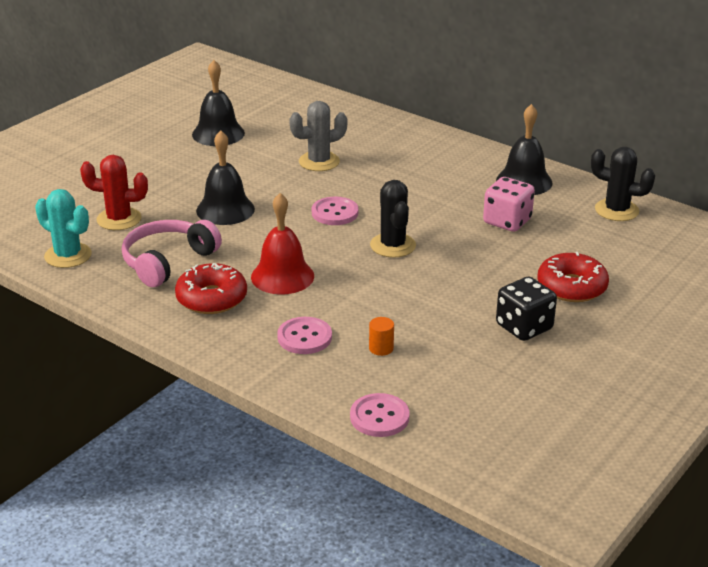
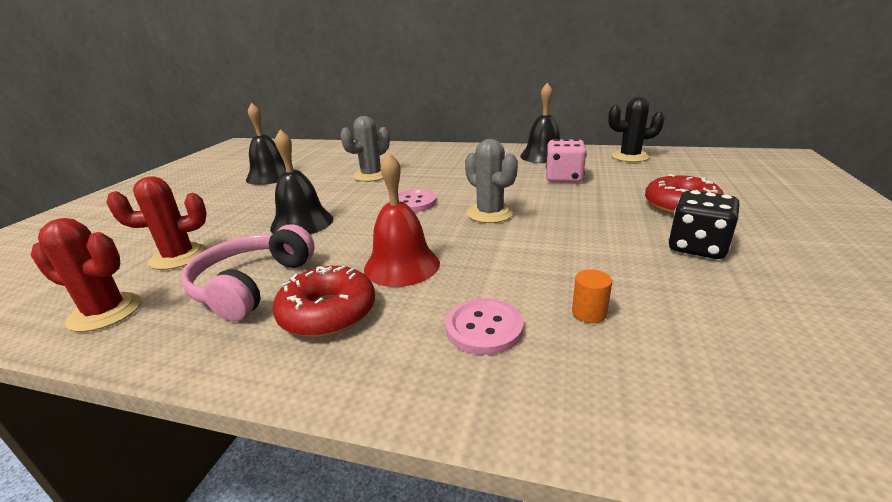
camera: 20 degrees left, 5 degrees down
turquoise cactus [35,189,92,268] -> red cactus [31,218,142,332]
pink button [350,393,410,437] -> none
black cactus [370,180,416,258] -> grey cactus [465,139,518,223]

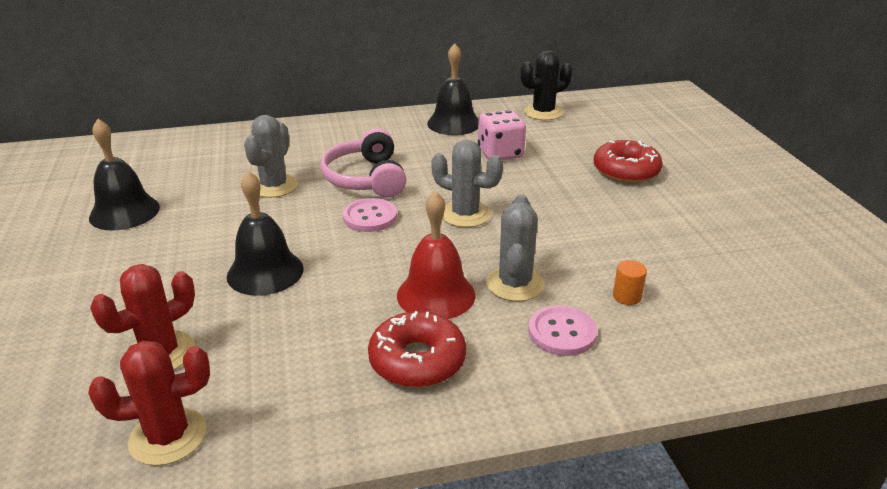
camera: 30 degrees left, 5 degrees up
pink headphones [181,224,315,321] -> pink headphones moved to [320,128,407,198]
black dice [668,190,740,259] -> none
none -> grey cactus [486,194,545,301]

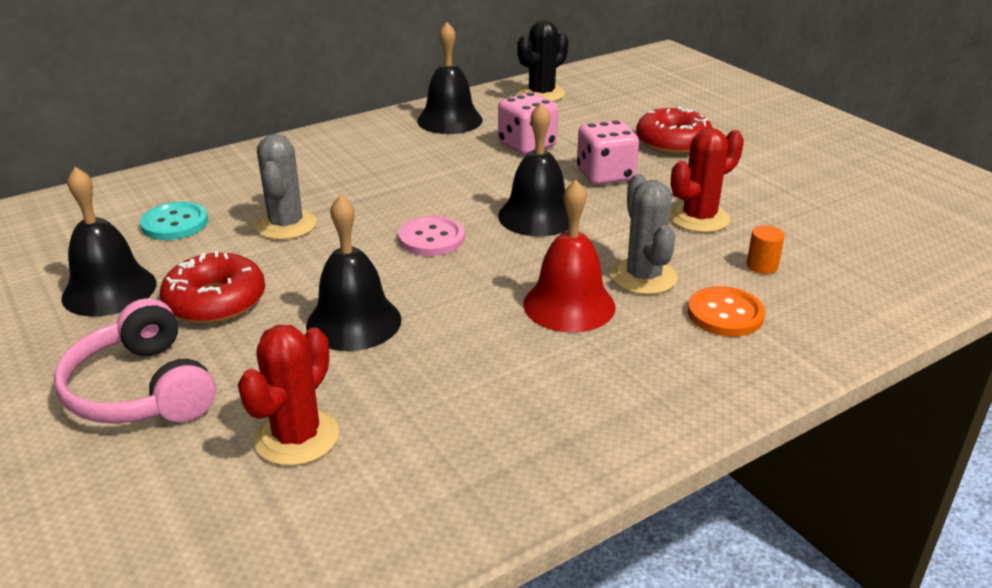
camera: 20 degrees left, 0 degrees up
red cactus [88,341,210,466] -> red cactus moved to [670,128,744,233]
pink headphones [320,128,407,198] -> pink headphones moved to [54,298,216,424]
red donut [368,311,466,388] -> red donut moved to [160,251,265,324]
grey cactus [431,140,503,227] -> black bell [498,103,568,236]
pink button [528,305,597,356] -> orange button [688,286,765,337]
none -> turquoise button [140,202,208,240]
none -> pink dice [577,120,639,185]

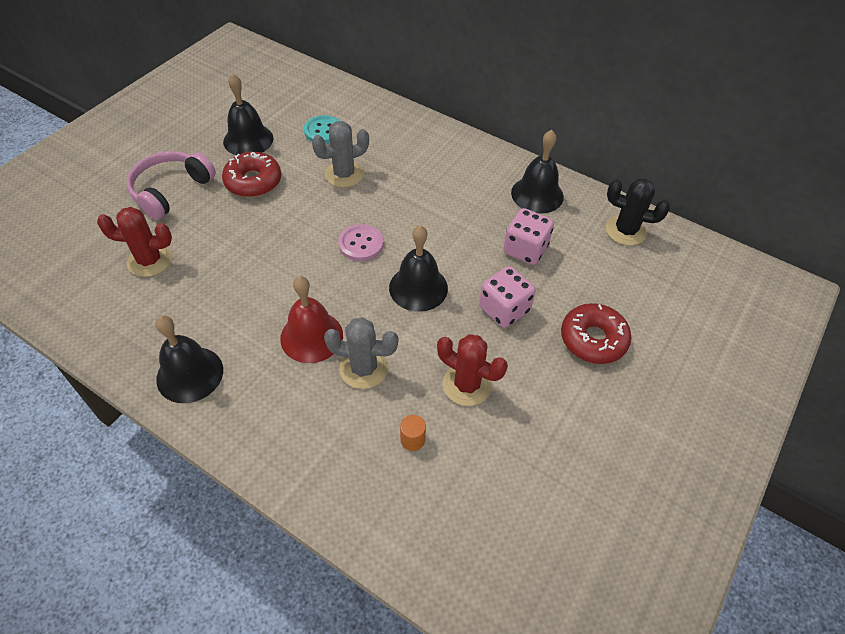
camera: 65 degrees right, 20 degrees up
black bell [306,195,401,351] -> black bell moved to [155,315,223,403]
grey cactus [611,174,677,295] -> grey cactus turned 45 degrees clockwise [324,317,398,389]
orange button [688,286,765,337] -> none

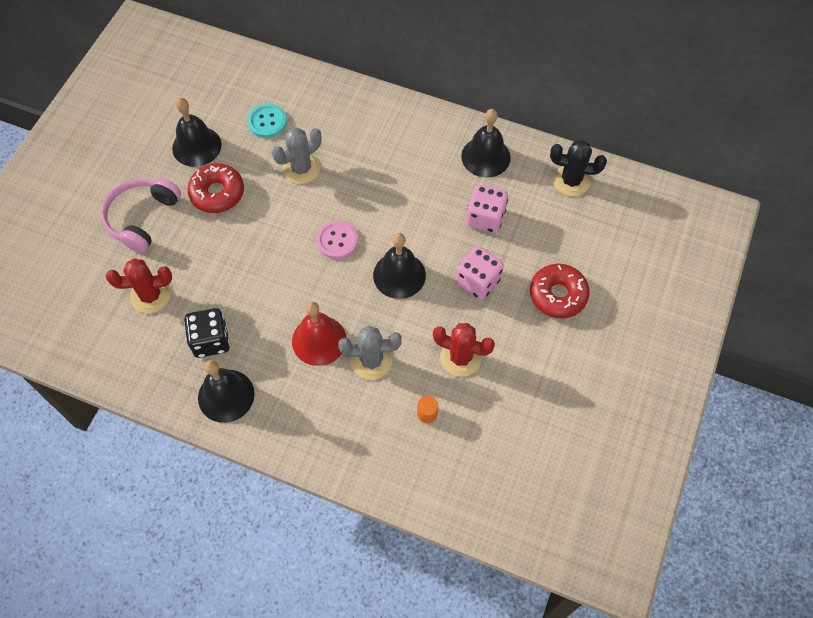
camera: 10 degrees left, 10 degrees up
none -> black dice [184,308,230,358]

